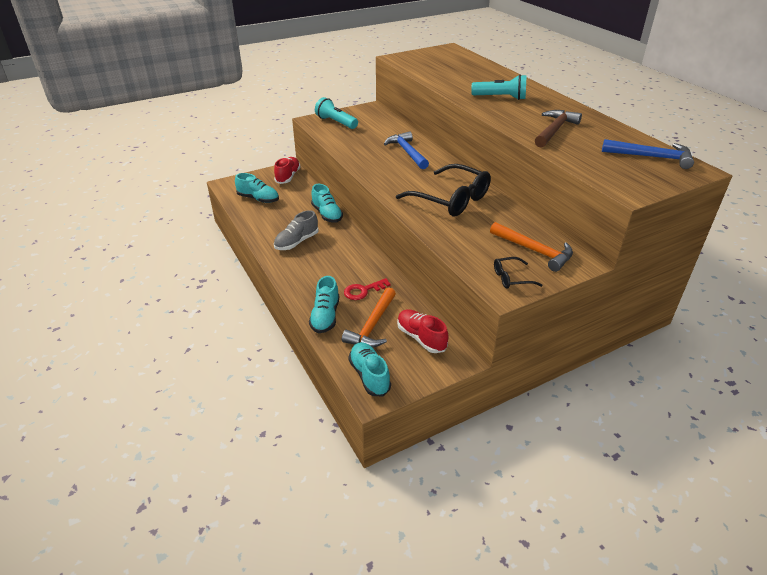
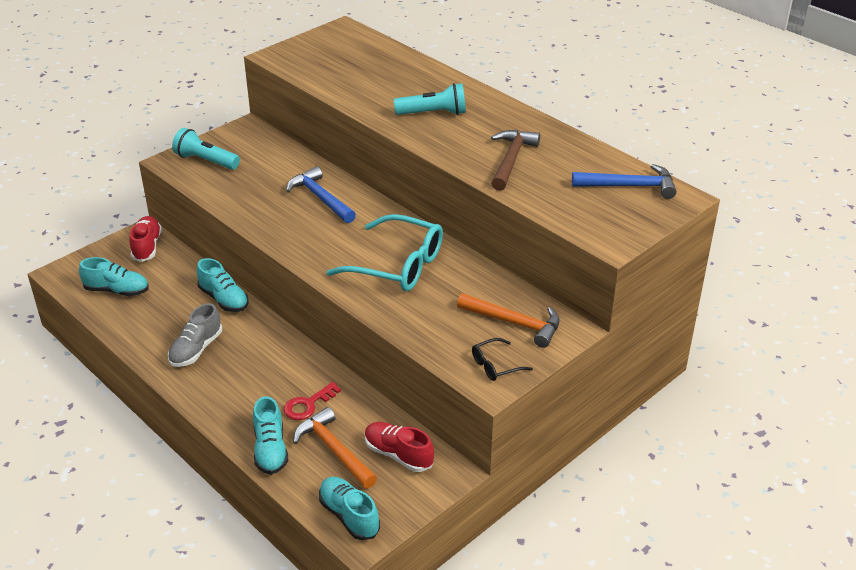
camera: 15 degrees left, 0 degrees up
orange hammer [342,287,396,348] -> orange hammer turned 135 degrees clockwise [293,407,377,489]
black glasses [396,164,491,216] -> turquoise glasses [326,214,443,291]

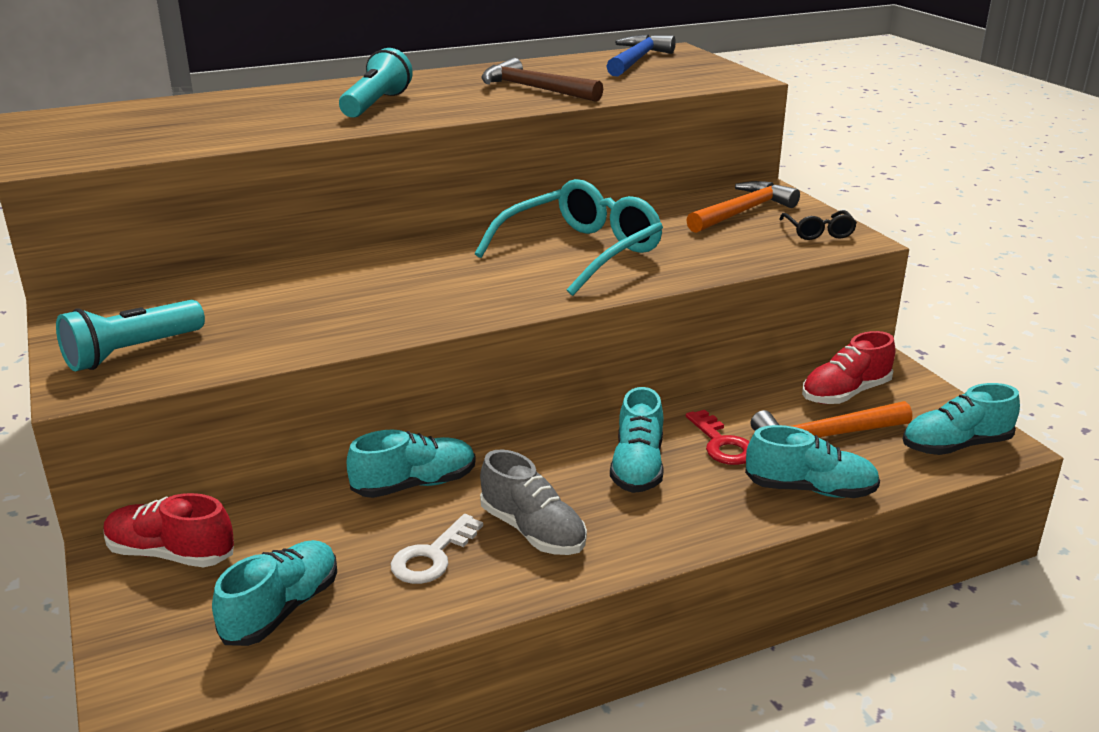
camera: 70 degrees left, 10 degrees down
blue hammer [286,166,356,223] -> none
none -> white key [391,514,483,584]
none -> turquoise shoe [610,387,664,493]

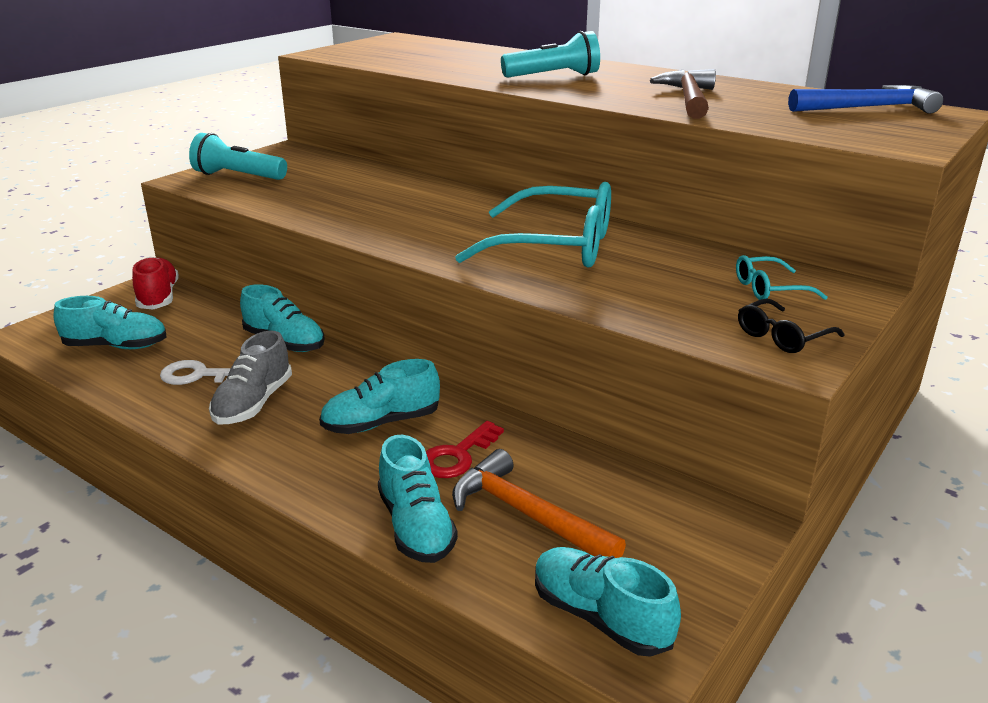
camera: 60 degrees right, 0 degrees up
orange hammer [686,181,800,233] -> turquoise glasses [736,255,828,300]
red shoe [802,331,895,404] -> none

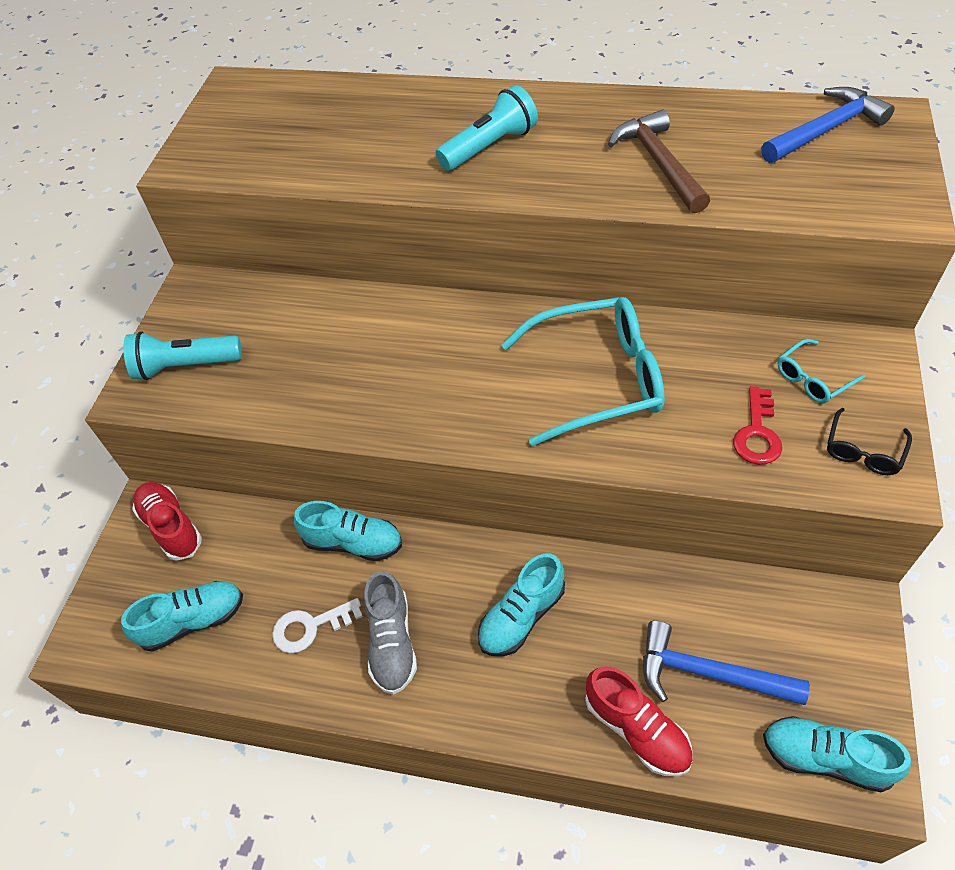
camera: 20 degrees left, 25 degrees up
turquoise shoe [378,435,458,563] -> red shoe [585,666,693,776]
red key [426,421,504,478] -> red key moved to [733,386,782,465]
orange hammer [452,449,626,558] -> blue hammer [643,620,810,705]

